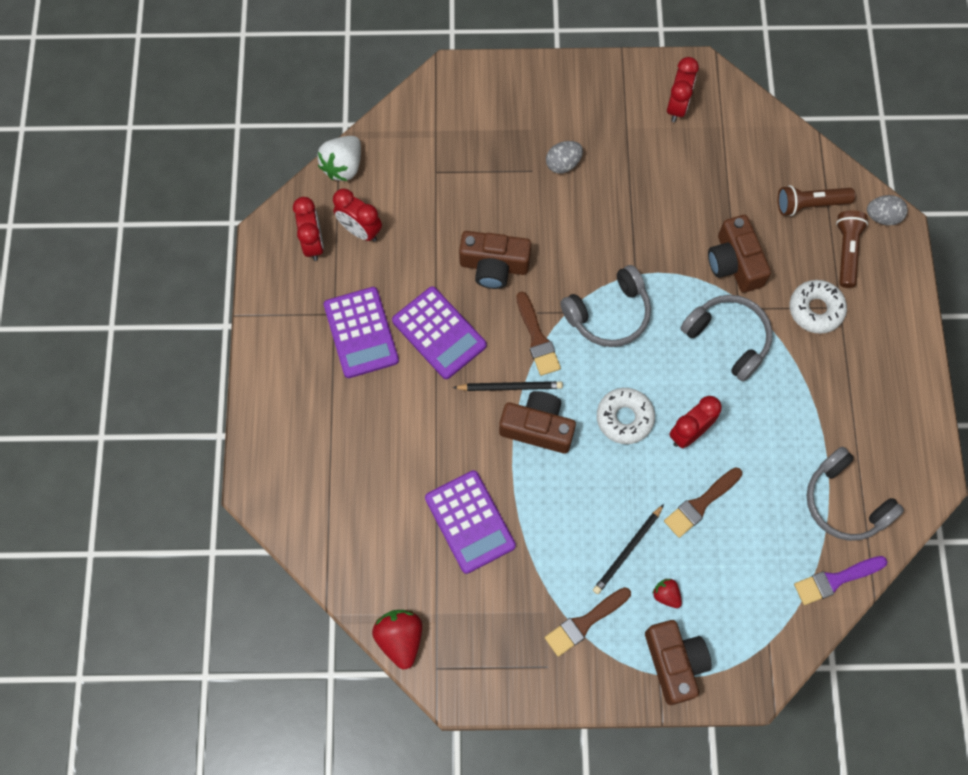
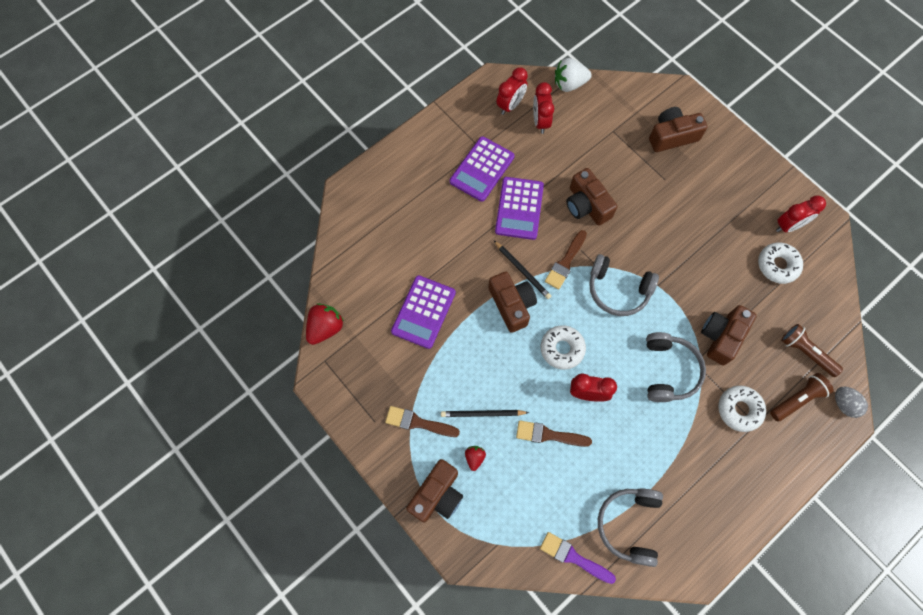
camera: 50 degrees right, 0 degrees up
grey egg [546,141,583,174] -> none
none -> brown camera [649,107,708,152]
none -> white donut [758,243,803,284]

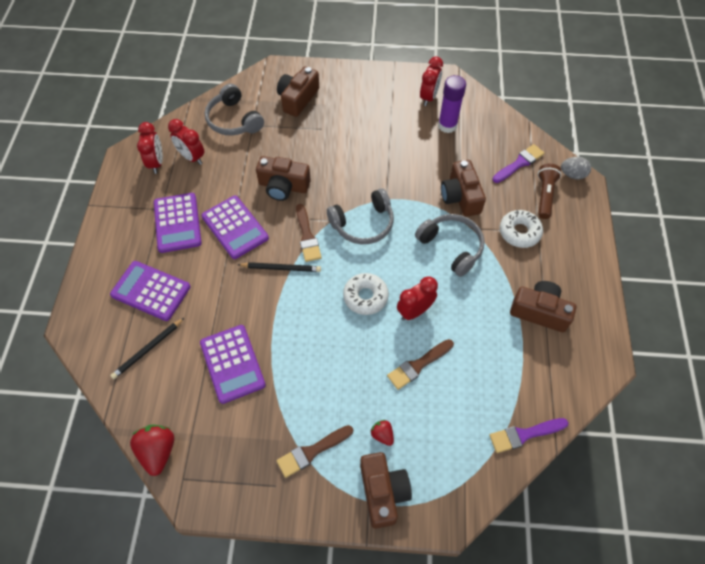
camera: 45 degrees left, 10 degrees down
black pencil [441,410,529,417] -> black pencil moved to [110,318,184,379]
brown camera [488,272,537,333] -> brown camera moved to [510,281,576,332]
white strawberry [555,58,592,92] -> none
grey headphones [598,488,663,567] -> grey headphones moved to [205,84,264,135]
white donut [758,243,803,284] -> purple glue stick [438,75,466,133]
brown flashlight [781,324,843,377] -> purple brush [493,144,545,183]
none -> purple calculator [110,261,190,321]

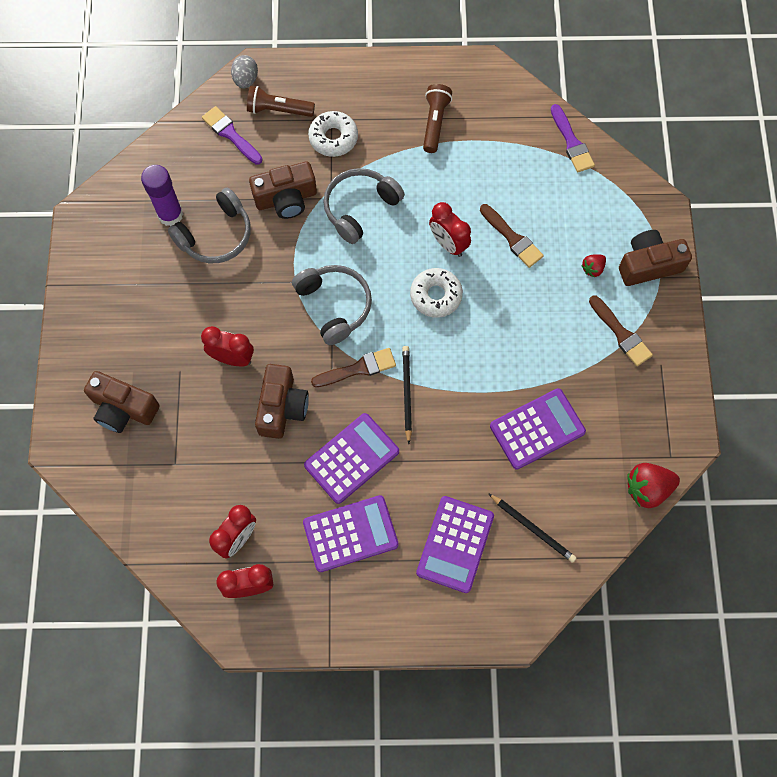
camera: 95 degrees left, 10 degrees up
grey headphones [205,84,264,135] -> grey headphones moved to [168,188,251,264]
red clock [420,57,443,106] -> red clock moved to [201,326,254,366]
brown camera [510,281,576,332] -> brown flashlight [423,84,452,153]

